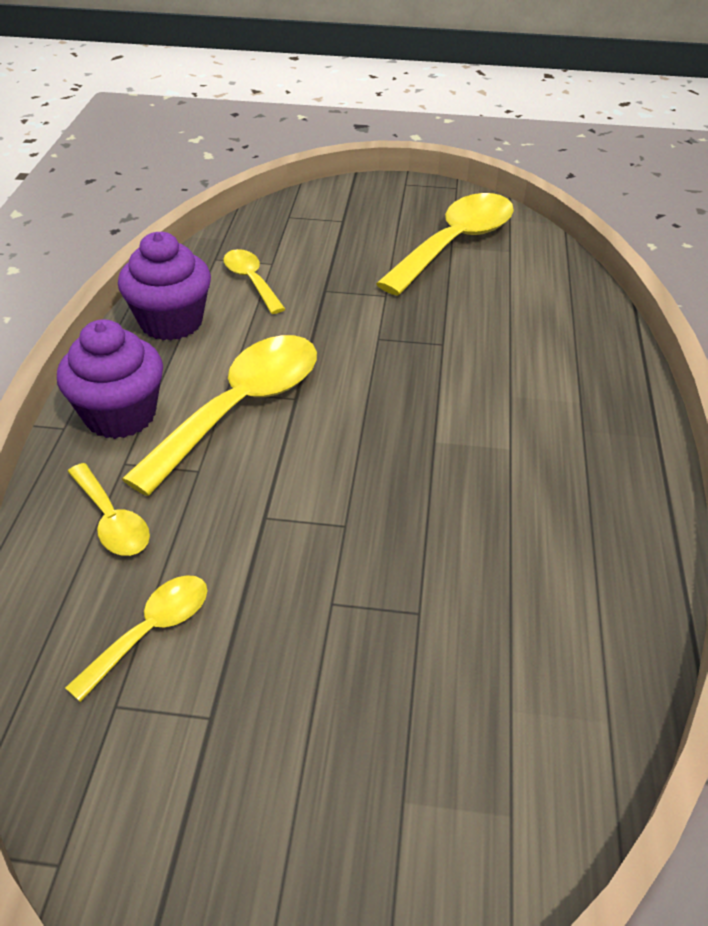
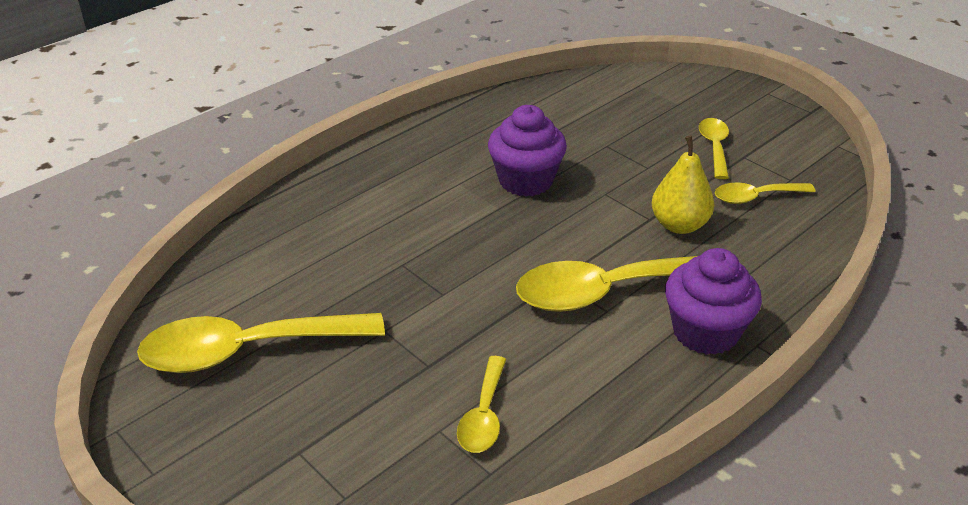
camera: 140 degrees left, 5 degrees down
yellow spoon [68,463,150,556] -> yellow spoon moved to [699,118,729,179]
purple cupcake [118,232,211,340] -> purple cupcake moved to [488,105,567,197]
none -> yellow pear [652,136,714,234]

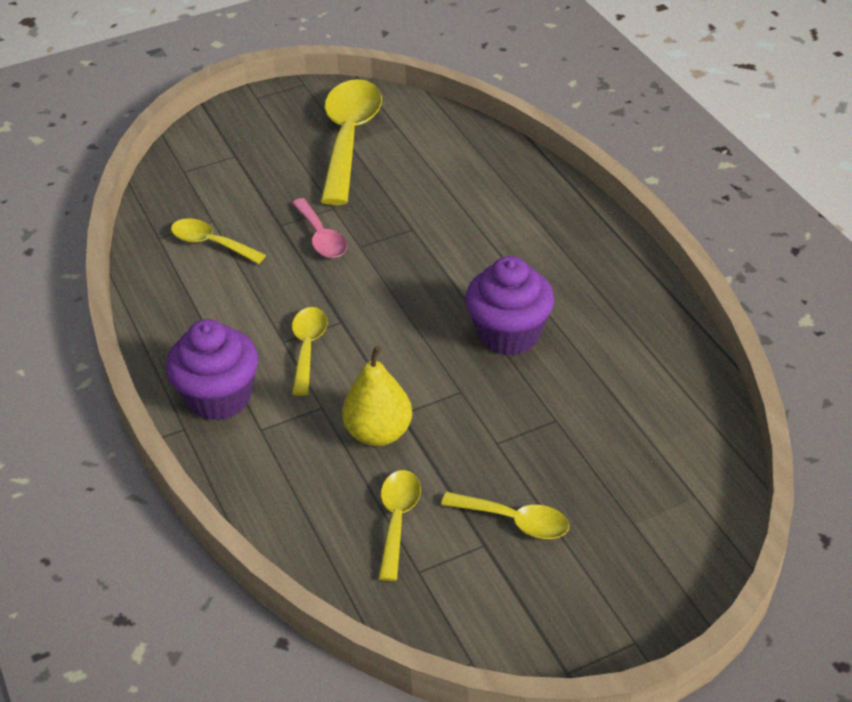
camera: 110 degrees right, 5 degrees up
yellow spoon [516,256,697,312] -> yellow spoon [292,307,327,396], size x0.52
none -> pink spoon [292,198,347,258]

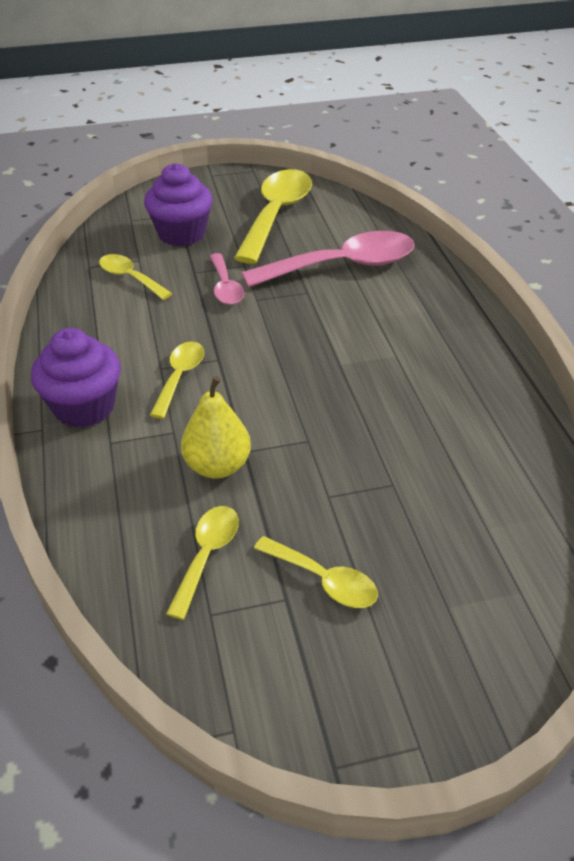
camera: 10 degrees right, 0 degrees up
purple cupcake [465,256,554,355] -> purple cupcake moved to [144,163,213,246]
none -> pink spoon [242,231,415,288]

